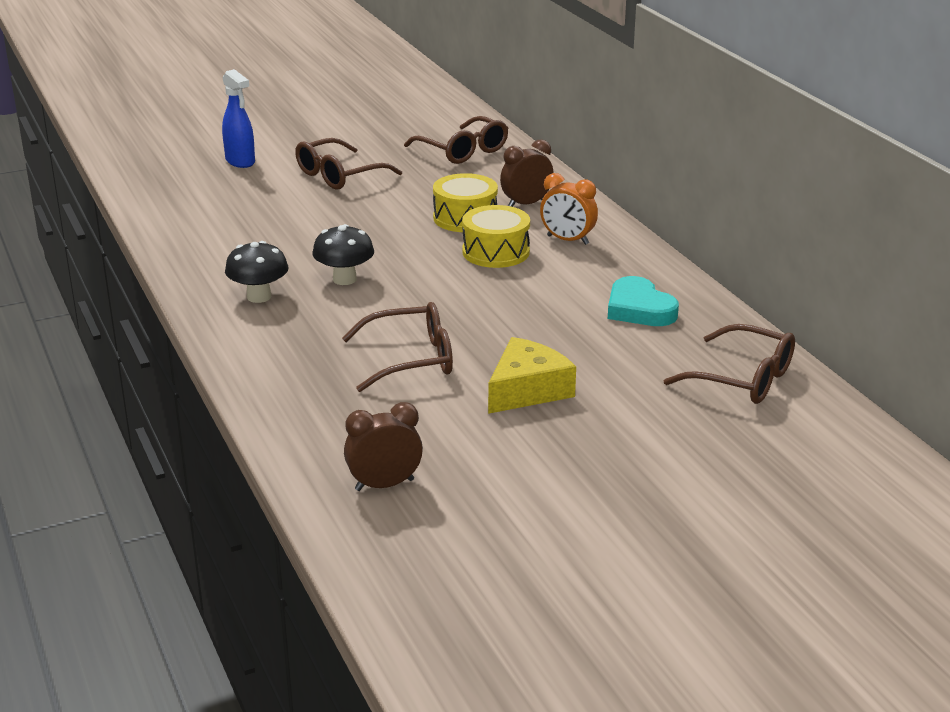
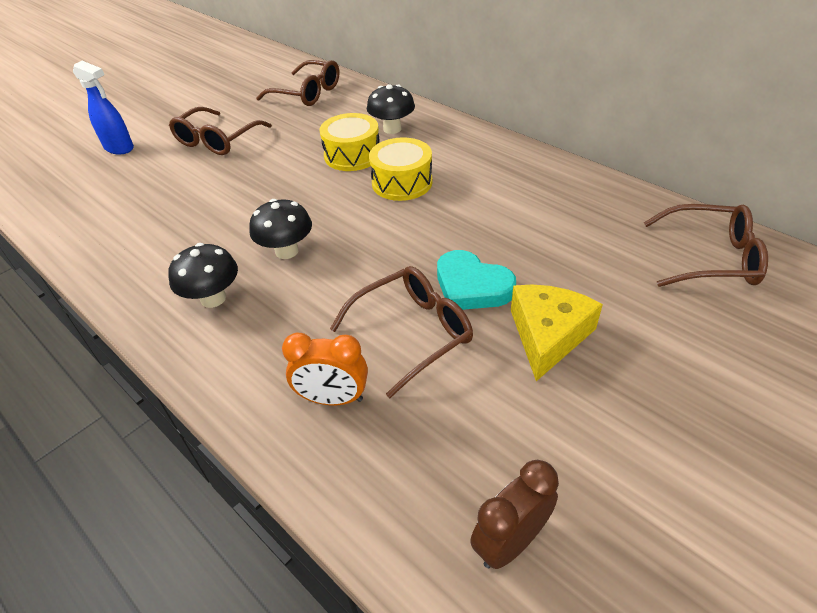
camera: 20 degrees left, 15 degrees up
brown clock [500,139,554,207] -> black mushroom [367,84,415,134]
orange clock [540,173,598,245] -> orange clock moved to [282,333,368,405]
turquoise heart [608,276,679,326] -> turquoise heart moved to [437,250,516,310]

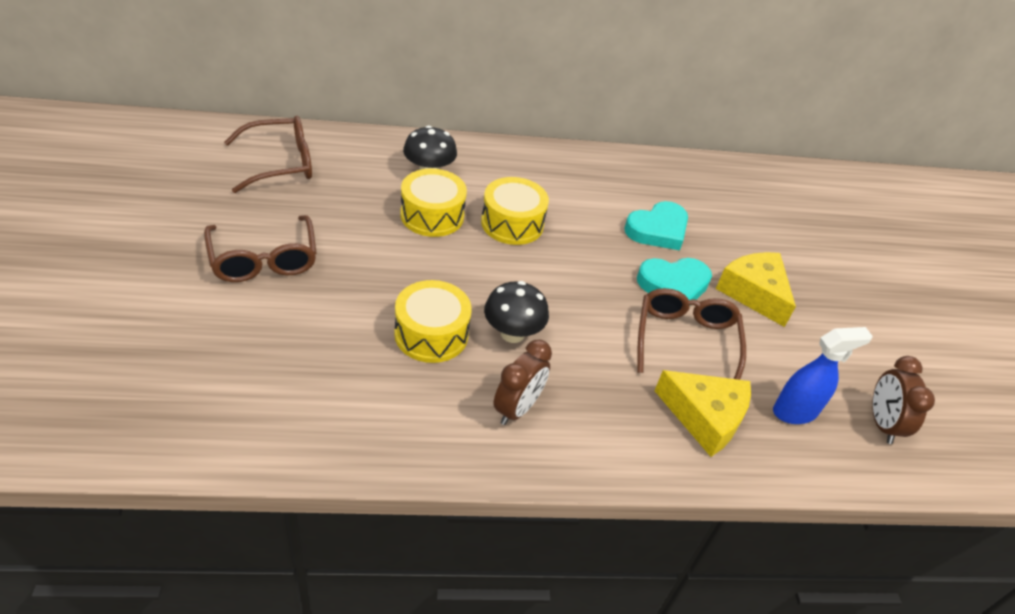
camera: 55 degrees left, 0 degrees up
blue spray bottle [73,61,134,154] -> blue spray bottle moved to [773,327,873,424]
black mushroom [168,243,238,308] -> brown clock [493,339,552,425]
orange clock [282,333,368,405] -> yellow cheese [655,370,751,457]
brown glasses [644,204,768,287] -> none
none -> yellow drum [394,280,472,363]
none -> turquoise heart [624,201,688,250]

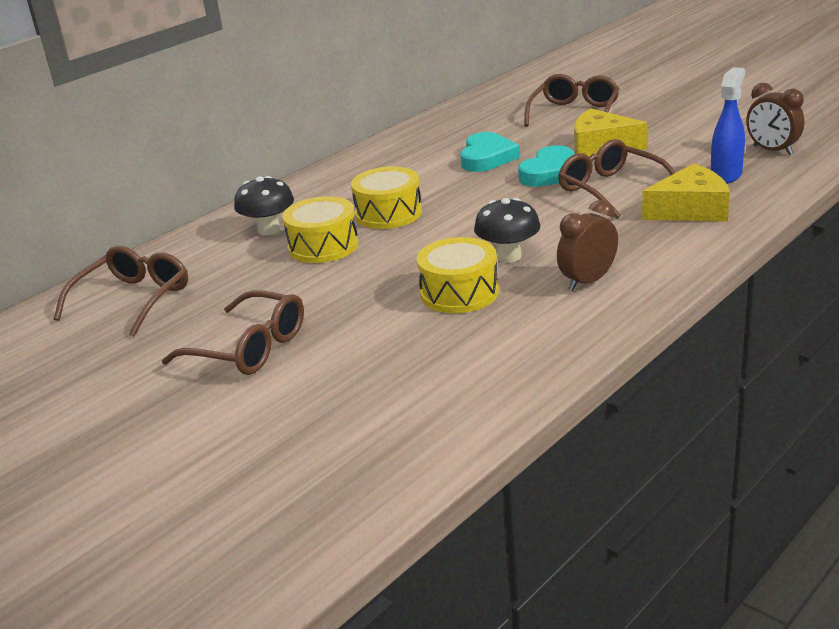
camera: 35 degrees left, 15 degrees down
brown clock [493,339,552,425] -> brown clock turned 120 degrees counterclockwise [557,200,618,291]
none -> brown glasses [524,74,620,127]

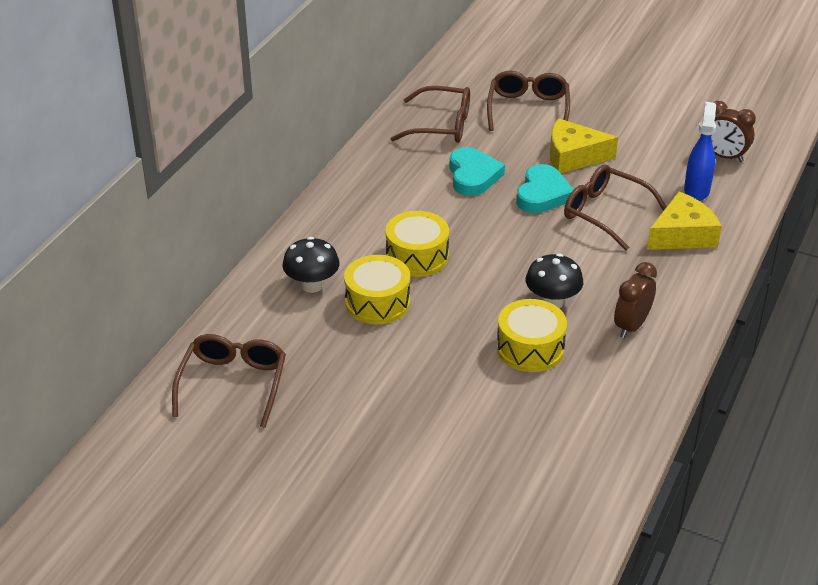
camera: 20 degrees left, 10 degrees up
brown glasses [162,290,304,375] -> brown glasses moved to [391,86,470,143]

